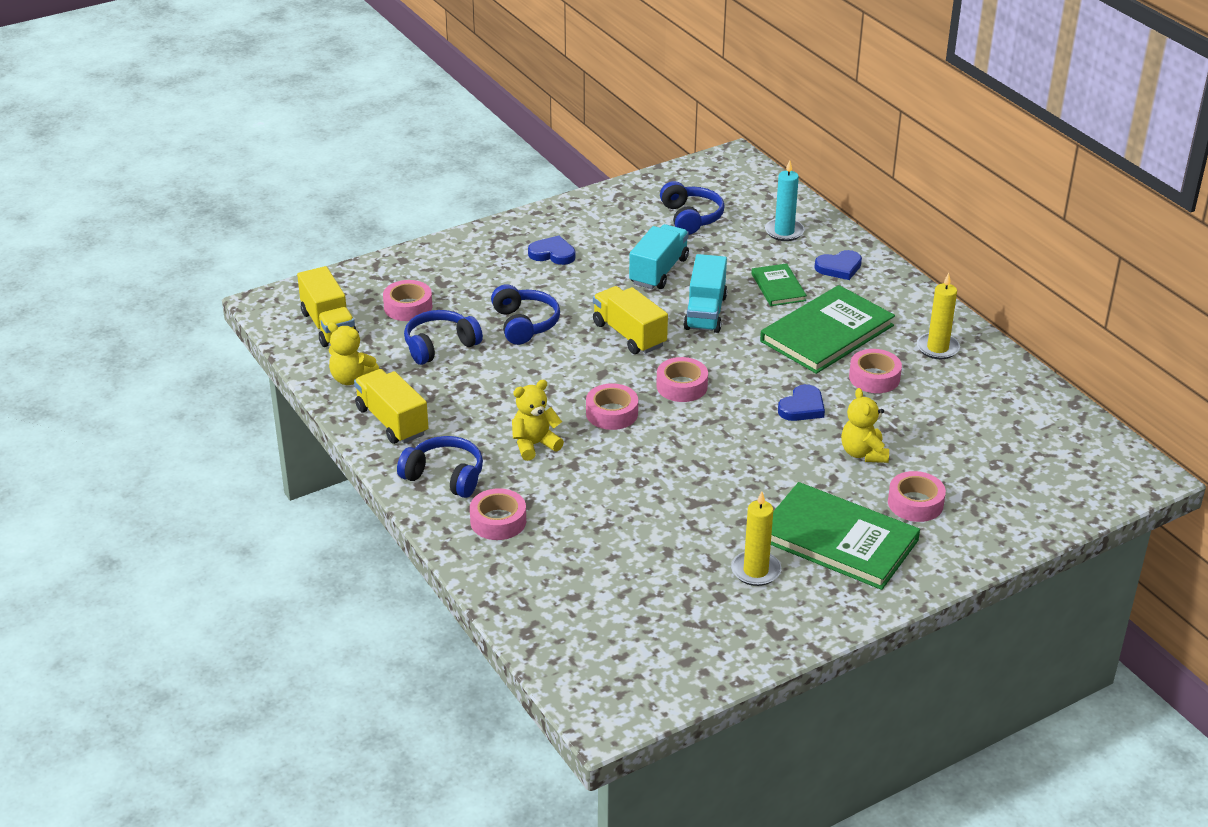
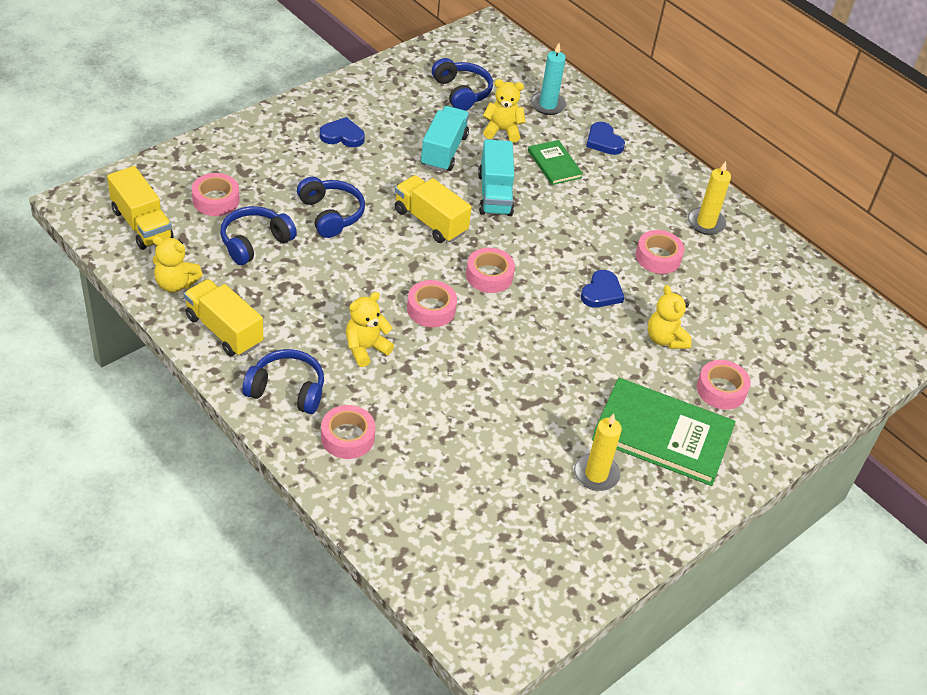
camera: 15 degrees left, 10 degrees up
green book [760,285,895,374] -> none
blue heart [814,250,862,280] -> blue heart turned 90 degrees clockwise [586,122,625,155]
none -> yellow teddy bear [483,79,526,143]

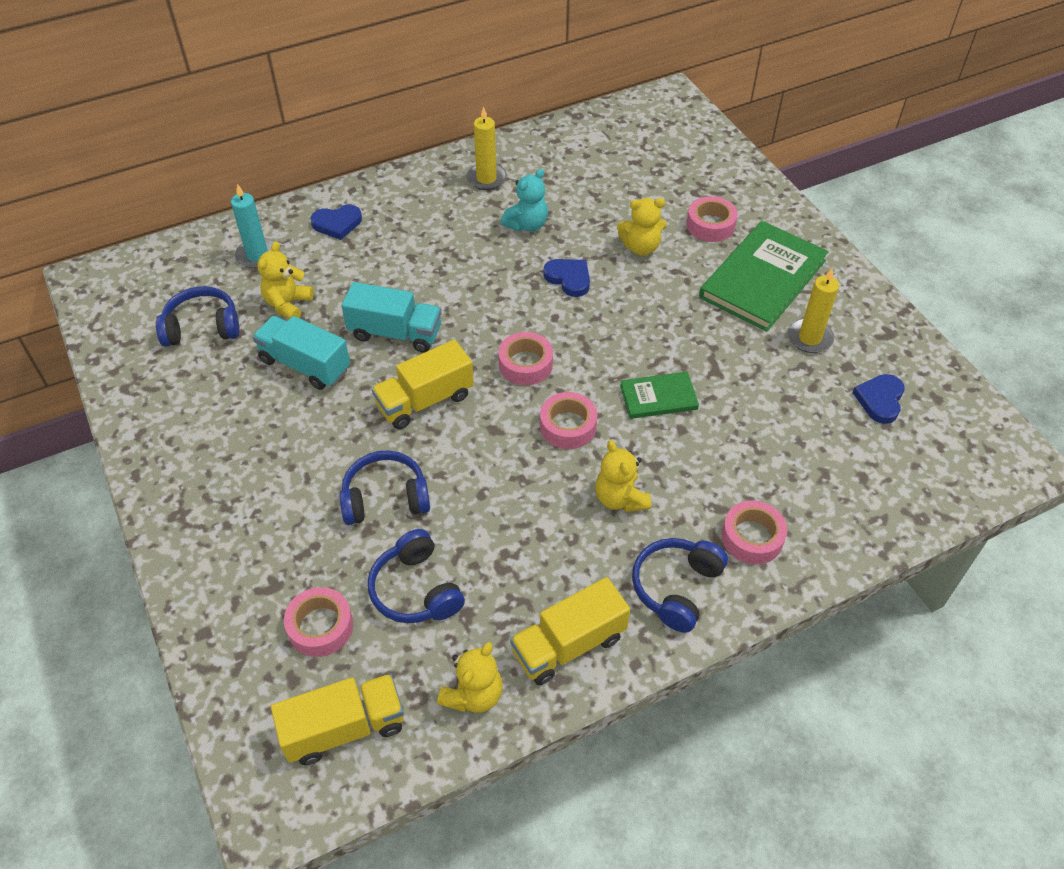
camera: 70 degrees left, 5 degrees up
blue heart [320,117,365,147] -> blue heart moved to [853,374,905,424]
green book [528,140,583,185] -> green book moved to [620,372,699,419]
pink tape [636,230,684,274] -> turquoise teddy bear [501,169,548,232]

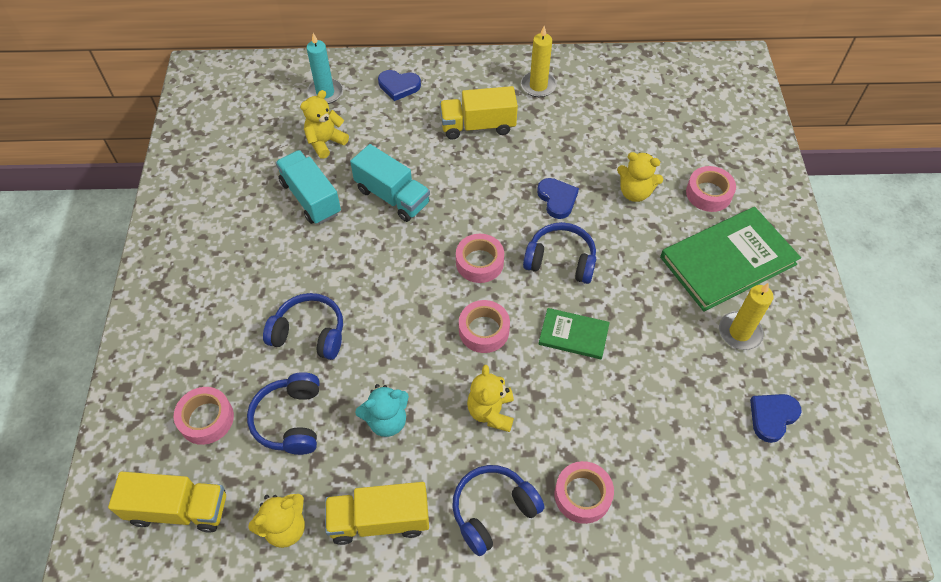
camera: 25 degrees right, 5 degrees up
blue headphones [156,286,240,347] -> blue headphones moved to [523,222,596,284]
yellow truck [371,340,474,429] -> yellow truck moved to [440,86,518,139]
turquoise teddy bear [501,169,548,232] -> turquoise teddy bear moved to [355,384,409,437]

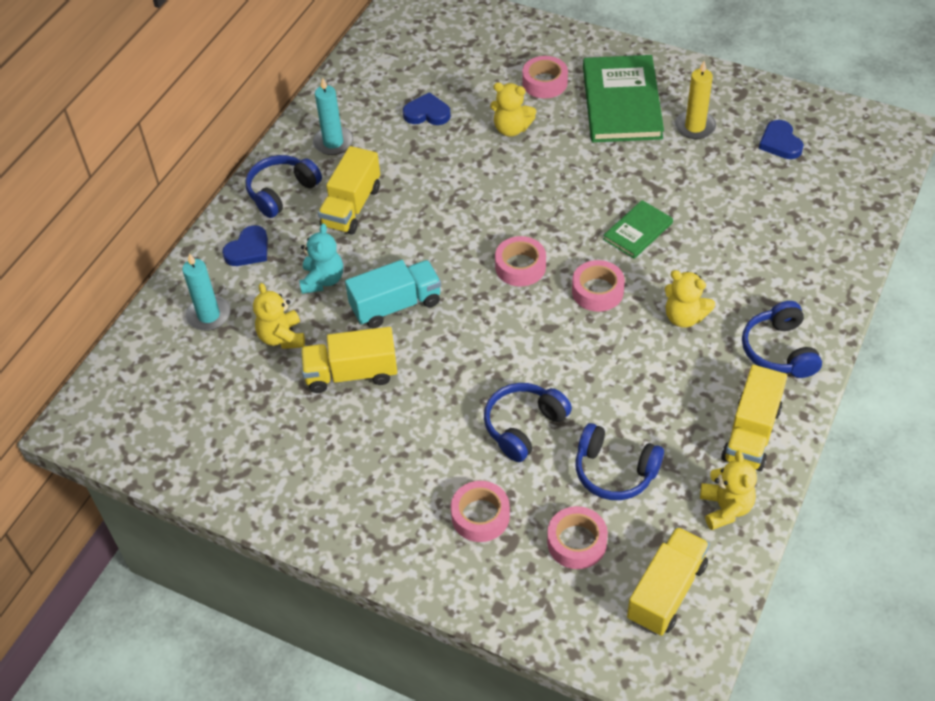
camera: 60 degrees left, 5 degrees down
turquoise truck [275,150,341,224] -> yellow truck [301,327,397,393]
turquoise teddy bear [355,384,409,437] -> turquoise teddy bear moved to [299,223,343,294]
yellow candle [521,26,557,97] -> turquoise candle [313,78,353,155]
blue headphones [523,222,596,284] -> blue headphones moved to [245,155,322,218]
blue heart [537,178,579,219] -> blue heart moved to [403,92,451,125]
pink tape [555,461,614,524] -> pink tape moved to [451,481,510,542]
yellow teddy bear [617,152,663,202] -> yellow teddy bear turned 60 degrees clockwise [490,82,536,137]

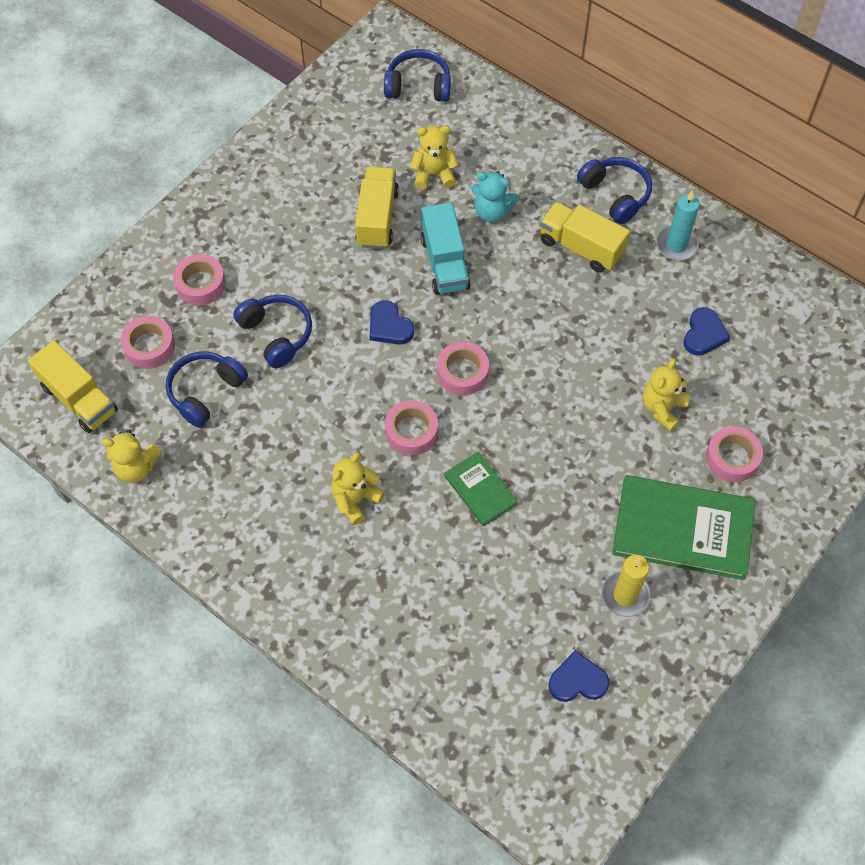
camera: 100 degrees right, 10 degrees up
turquoise candle [182,253,231,331] -> none
blue heart [222,225,268,266] -> blue heart moved to [370,300,414,345]
yellow truck [721,365,787,471] -> none
blue headphones [742,301,822,378] -> blue headphones moved to [384,49,451,102]

